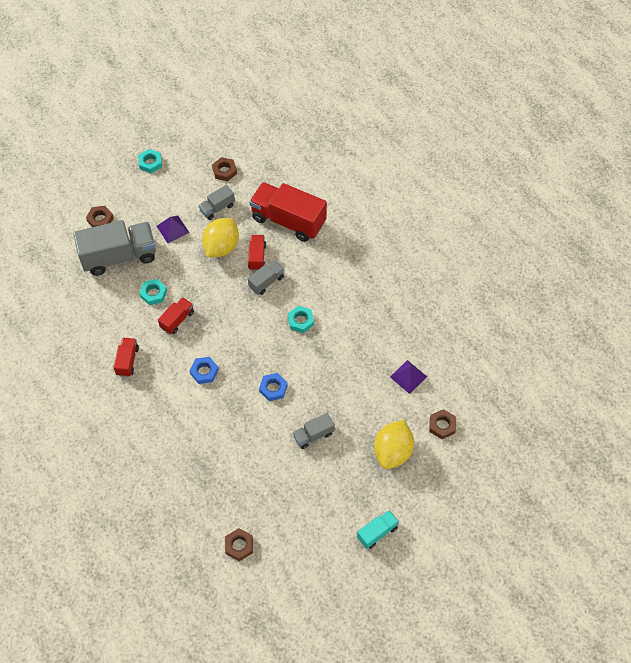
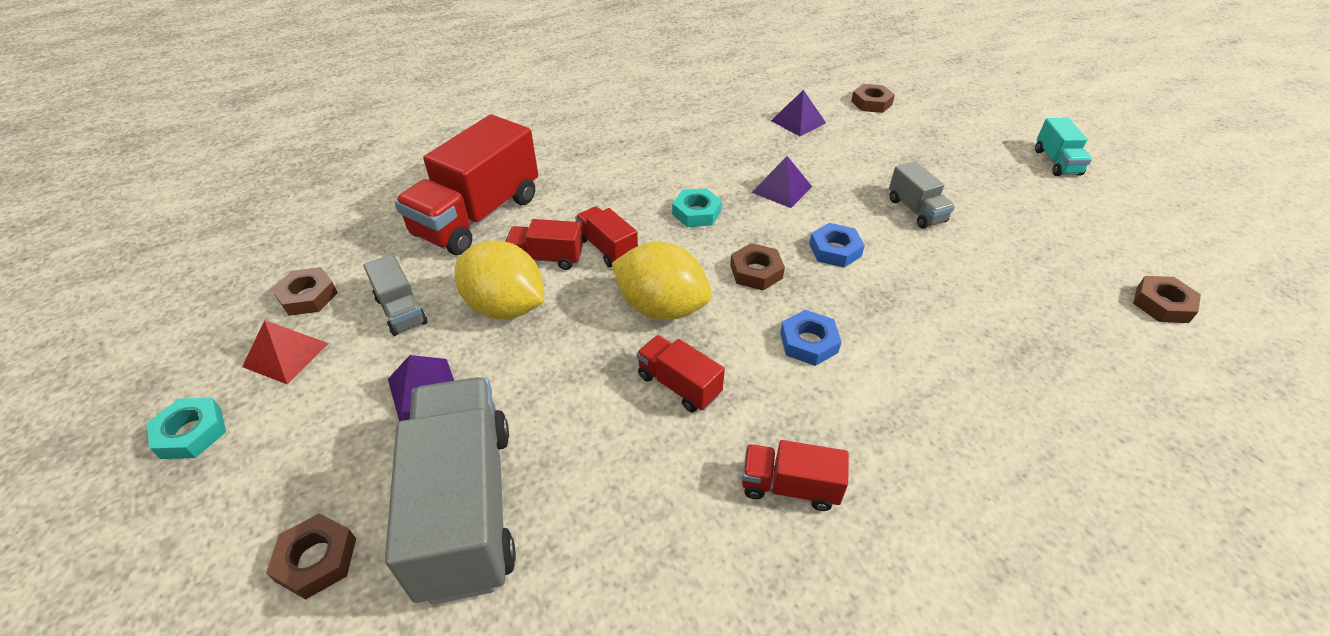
camera: 85 degrees left, 15 degrees down
turquoise nut [139,279,167,305] -> none
grey truck [248,261,284,295] -> red truck [575,206,638,267]
turquoise truck [357,510,399,549] -> turquoise truck turned 150 degrees counterclockwise [1035,118,1092,176]
yellow lemon [374,420,414,469] -> yellow lemon moved to [612,242,712,320]
none -> red pyramid [242,320,329,384]
none -> brown nut [730,243,785,290]
none -> purple pyramid [752,156,812,208]

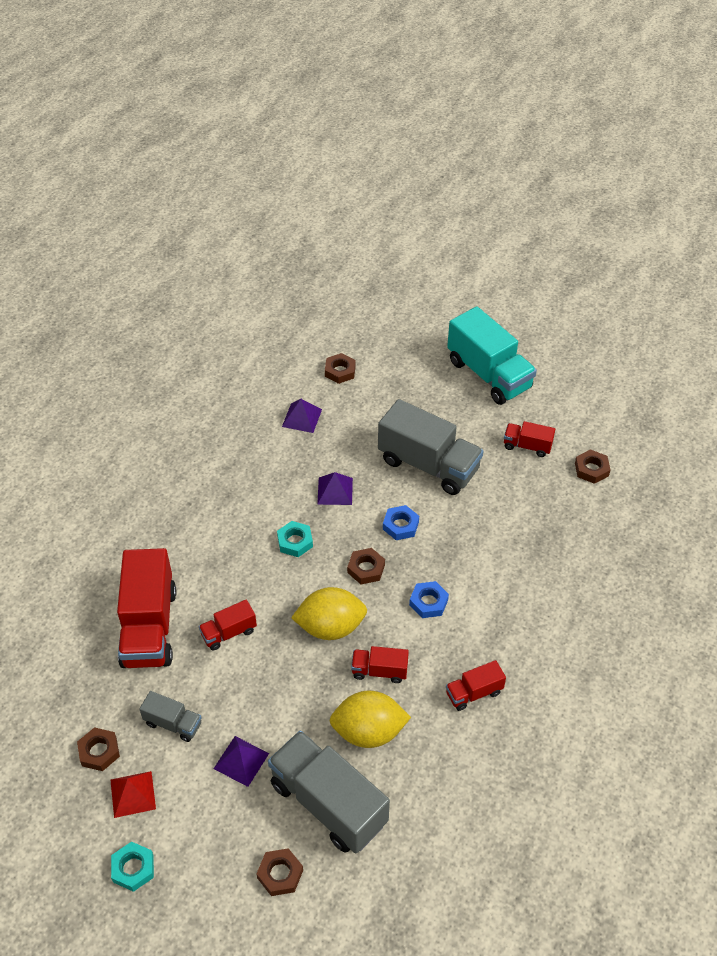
camera: 35 degrees left, 5 degrees up
yellow lemon [455,240,544,319] -> yellow lemon moved to [329,691,411,748]
red truck [575,206,638,267] -> red truck moved to [504,421,555,457]
grey truck [889,161,955,229] -> grey truck [378,399,484,495], size x2.06
turquoise truck [1035,118,1092,176] -> turquoise truck [447,306,537,405], size x2.06

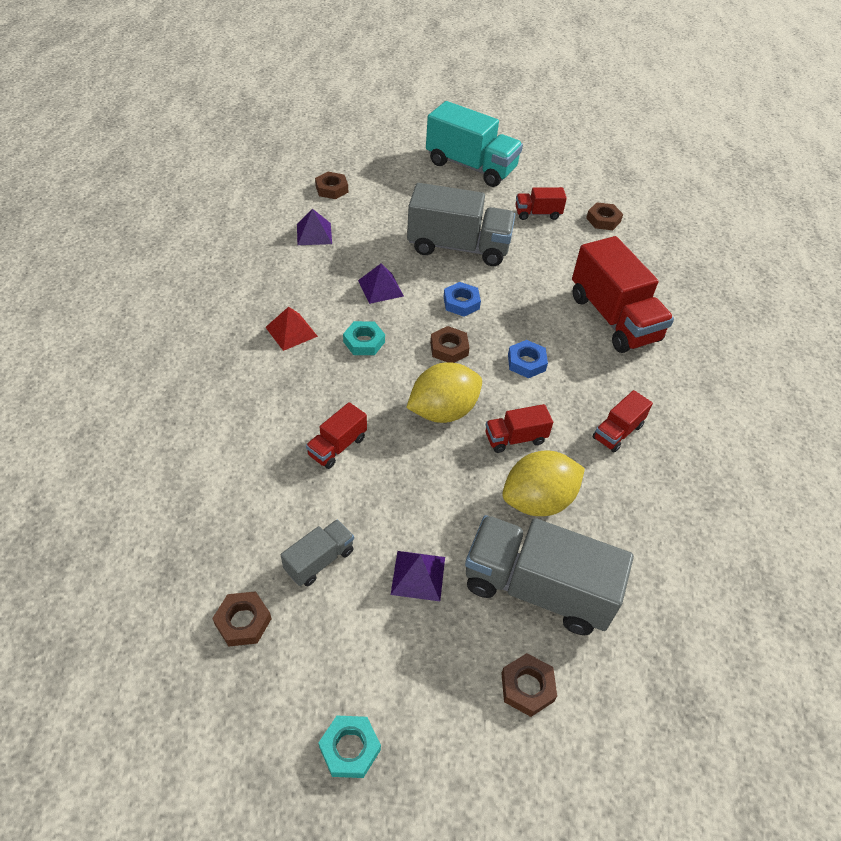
camera: 25 degrees left, 0 degrees up
red pyramid [110,771,156,818] -> red pyramid moved to [265,307,318,351]
red truck [117,548,176,668] -> red truck moved to [572,236,674,353]
grey truck [139,691,201,742] -> grey truck turned 45 degrees counterclockwise [281,519,354,586]

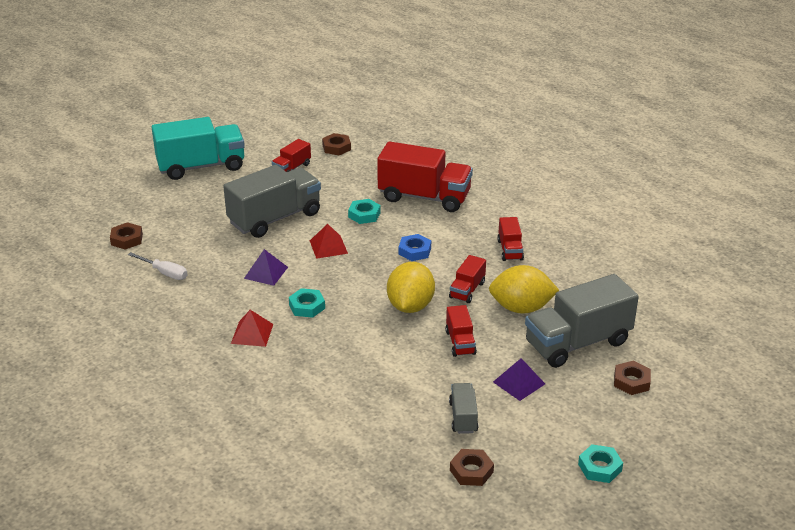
camera: 45 degrees left, 15 degrees down
purple pyramid [297,209,332,245] -> white screwdriver [128,252,188,280]
red truck [306,402,367,469] -> red truck moved to [445,305,477,357]
brown nut [430,326,470,363] -> none
blue nut [444,282,481,317] -> red pyramid [310,224,348,259]
yellow lemon [502,450,585,516] -> yellow lemon turned 75 degrees clockwise [489,265,559,314]
none -> turquoise nut [348,199,381,224]

